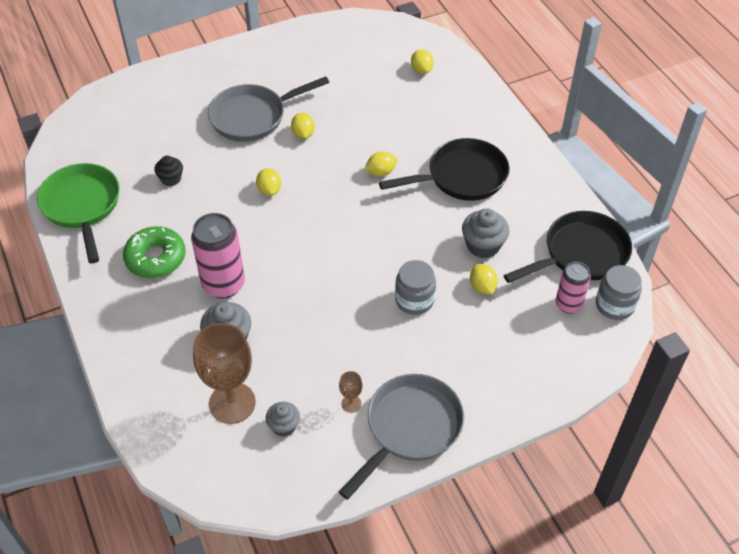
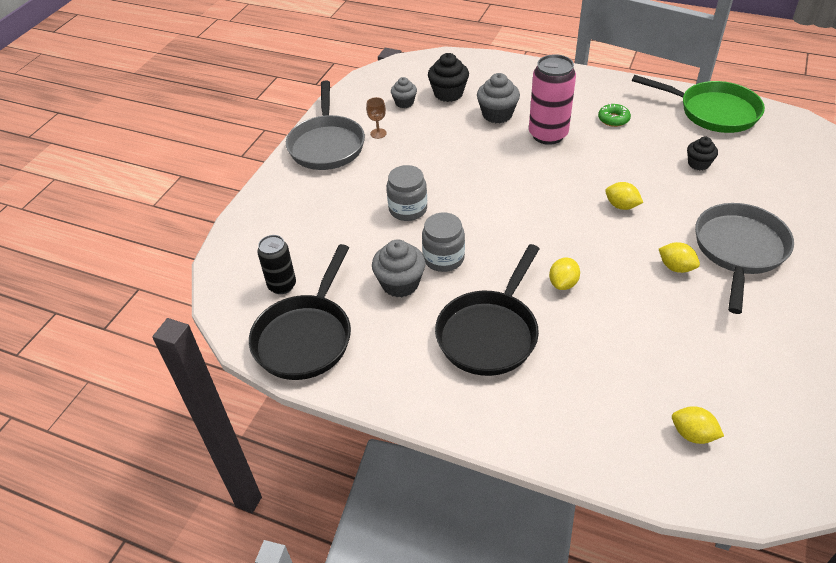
camera: 140 degrees right, 5 degrees down
green donut [123,226,186,278] -> green donut [598,104,631,127], size x0.56
brown goblet [193,323,256,424] -> black cupcake [428,53,469,102]
yellow lemon [470,264,498,294] -> none
pink can [556,262,591,314] -> black can [257,235,296,294]
grey jar [596,265,642,320] -> grey jar moved to [422,213,465,272]

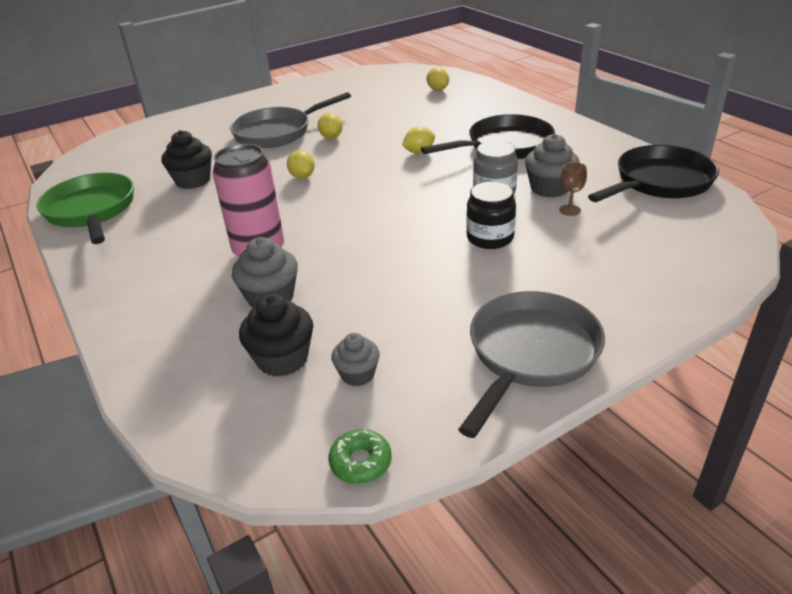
camera: 145 degrees left, 10 degrees down
black can [257,235,296,294] -> none
brown goblet [366,97,387,139] -> brown goblet moved to [559,162,587,216]
grey jar [387,165,427,221] -> black jar [466,182,516,249]
green donut [598,104,631,127] -> green donut moved to [329,429,392,484]
black cupcake [687,137,718,170] -> black cupcake [162,130,212,189], size x1.57

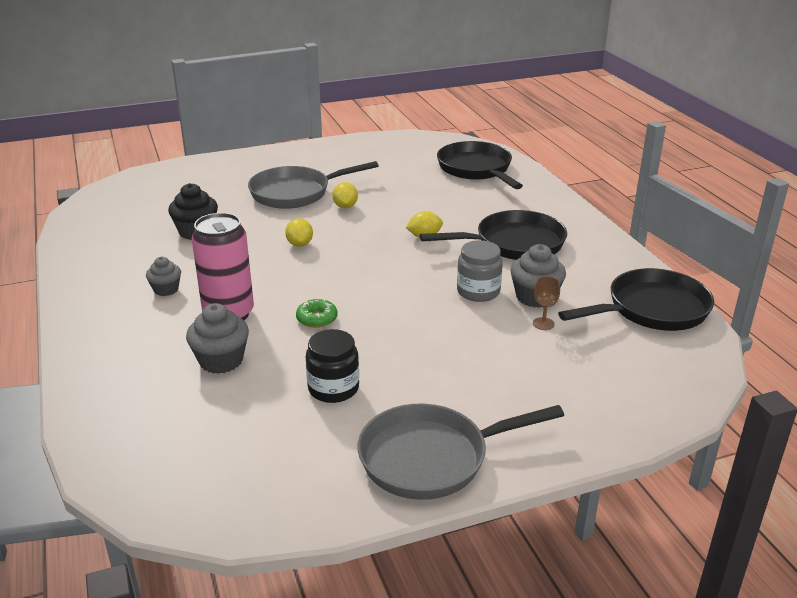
camera: 10 degrees right, 5 degrees down
green pan [37,173,134,244] -> none
black cupcake [239,294,313,377] -> none
green donut [329,429,392,484] -> green donut moved to [296,299,338,328]
grey cupcake [332,333,380,386] -> grey cupcake moved to [146,257,181,296]
yellow lemon [427,67,449,91] -> black pan [437,141,523,189]
grey pan [458,291,605,438] -> grey pan turned 150 degrees counterclockwise [357,404,564,500]
black jar [466,182,516,249] -> black jar moved to [306,329,359,403]

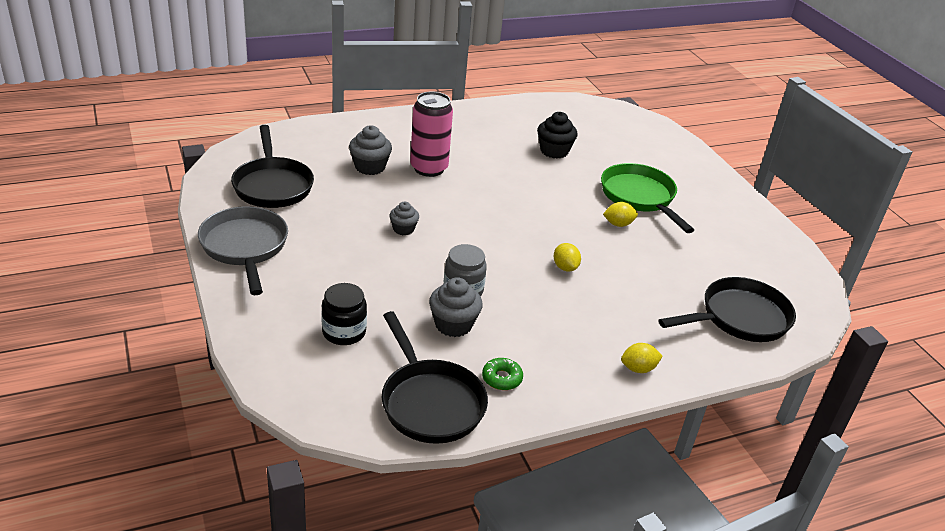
camera: 85 degrees right, 5 degrees up
grey cupcake [146,257,181,296] -> grey cupcake moved to [389,202,419,235]
grey pan [248,161,379,209] -> green pan [601,163,694,233]
yellow lemon [285,218,313,247] -> yellow lemon moved to [621,343,663,373]
green donut [296,299,338,328] -> green donut moved to [482,358,523,390]
black jar [306,329,359,403] -> black jar moved to [321,283,367,345]
black pan [420,210,567,260] -> black pan moved to [231,125,314,208]
brown goblet [533,276,560,330] -> none

